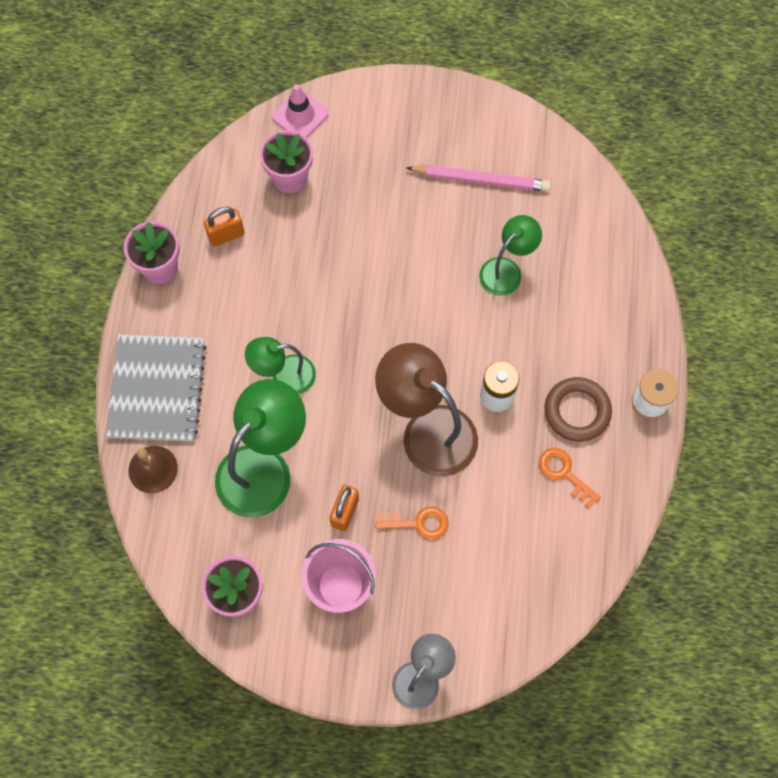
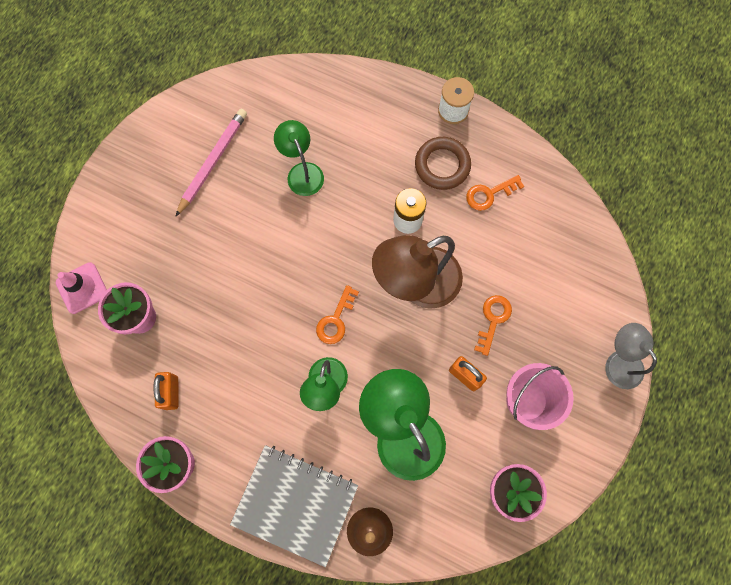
camera: 70 degrees left, 5 degrees up
none -> orange key [316,285,359,344]

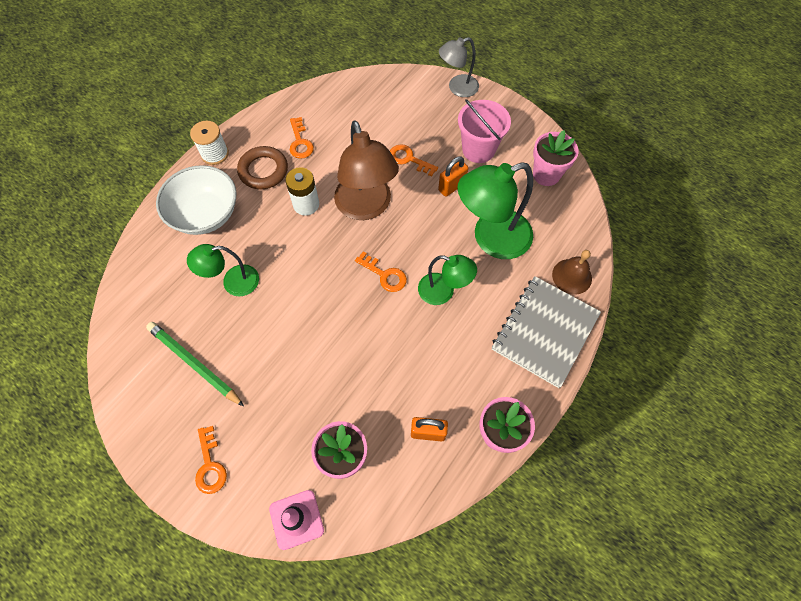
camera: 80 degrees left, 10 degrees down
pink pencil [175,109,247,217] -> green pencil [146,322,244,406]
none -> white bowl [156,165,237,235]
none -> orange key [195,426,227,494]

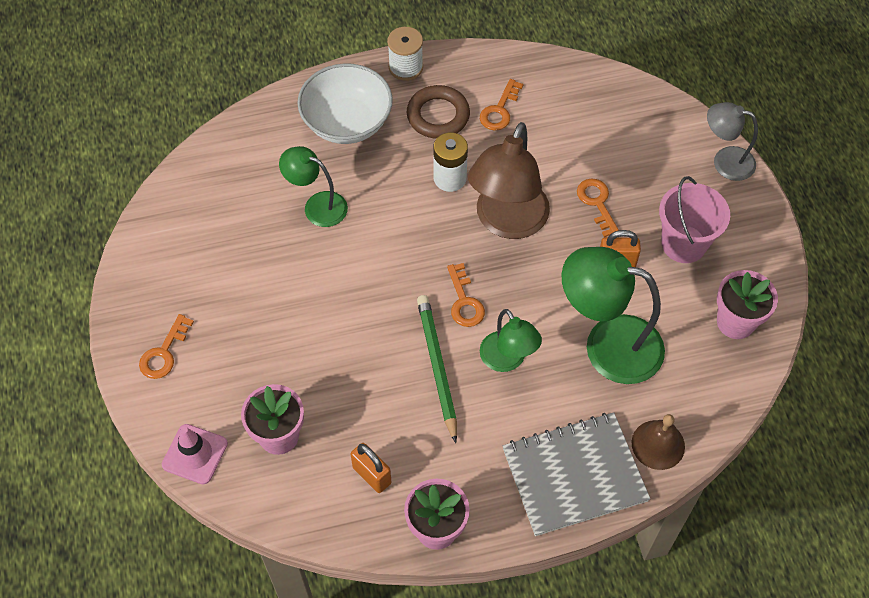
camera: 40 degrees right, 5 degrees down
green pencil [146,322,244,406] -> green pencil moved to [417,295,457,443]

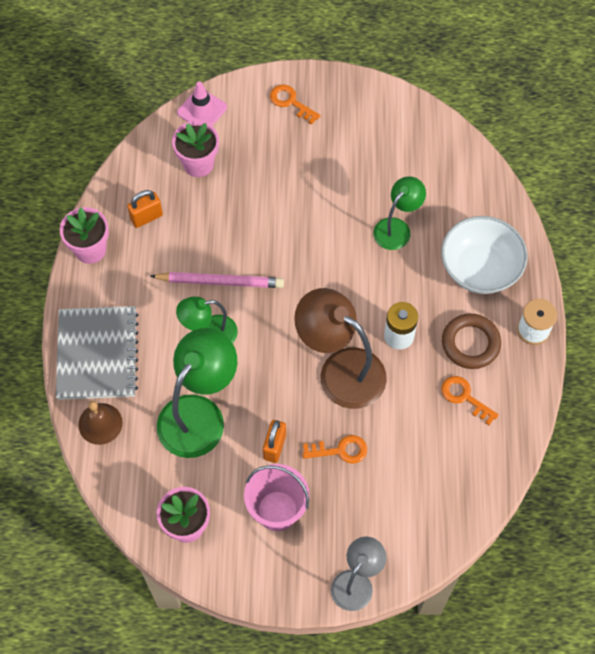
camera: 105 degrees right, 5 degrees up
green pencil [417,295,457,443] -> pink pencil [150,272,284,288]
orange key [447,263,485,327] -> none

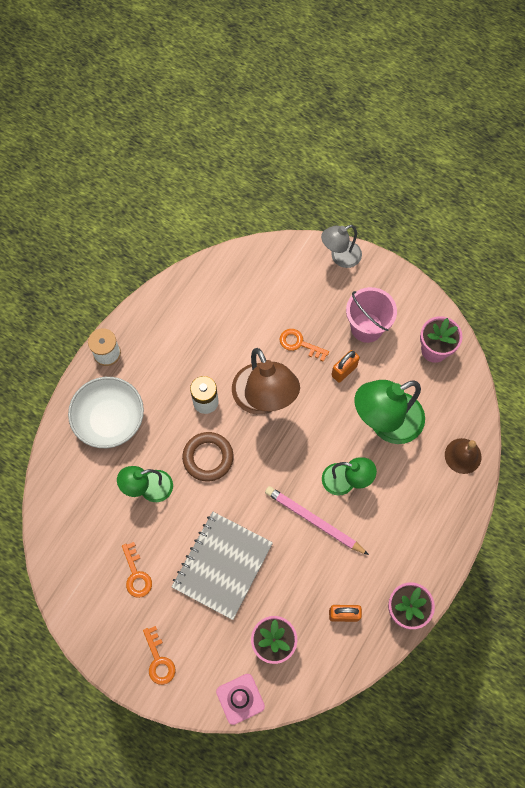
camera: 150 degrees left, 5 degrees up
grey notebook [56,306,139,400] -> grey notebook moved to [172,512,273,620]
orange key [441,376,499,425] -> orange key moved to [122,542,152,598]
brown ring [442,313,501,369] -> brown ring moved to [182,432,234,481]

